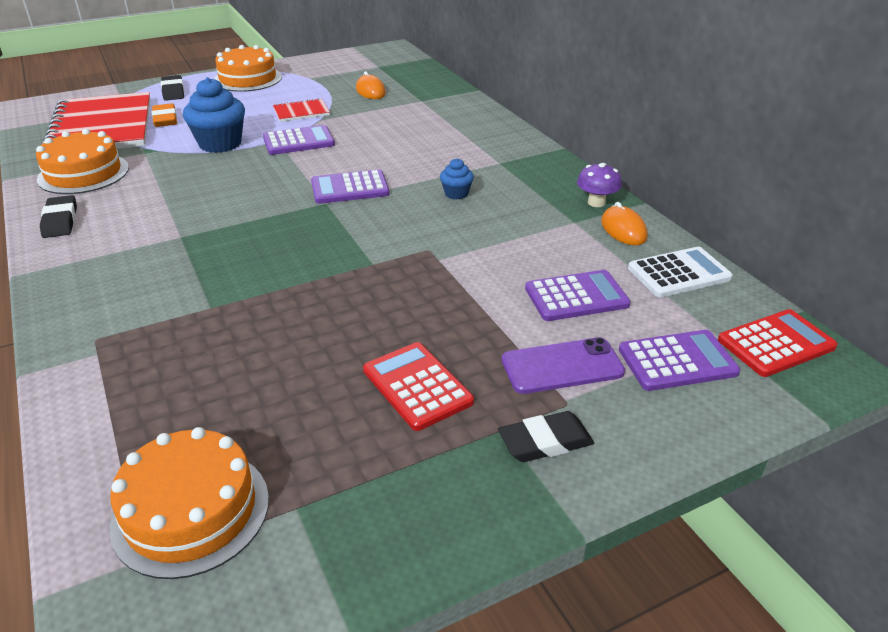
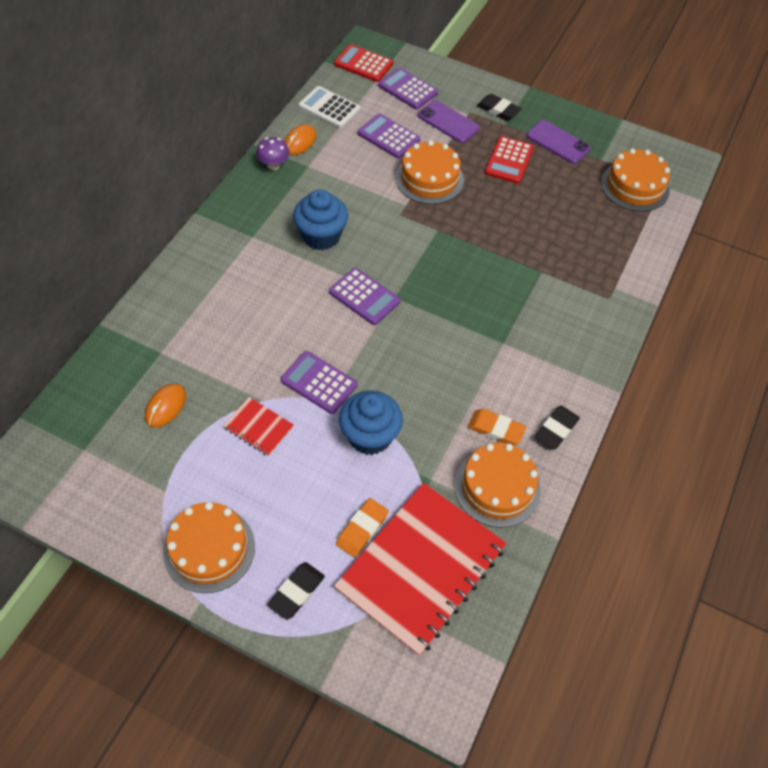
camera: 130 degrees left, 20 degrees up
blue cupcake [440,158,474,200] -> blue cupcake [293,189,348,250], size x1.97
none -> orange cake [395,140,464,204]
none -> orange eraser [468,409,526,445]
none -> purple phone [526,120,591,164]

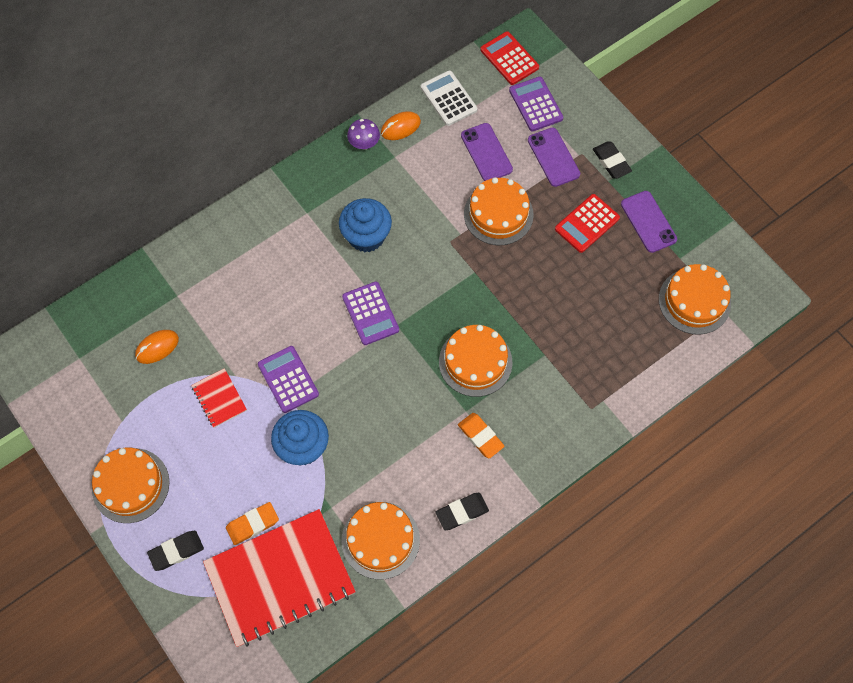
camera: 30 degrees right, 10 degrees up
purple calculator [358,113,420,159] -> purple phone [461,123,513,181]
orange eraser [468,409,526,445] -> orange eraser moved to [458,413,505,458]
none -> orange cake [439,325,512,397]

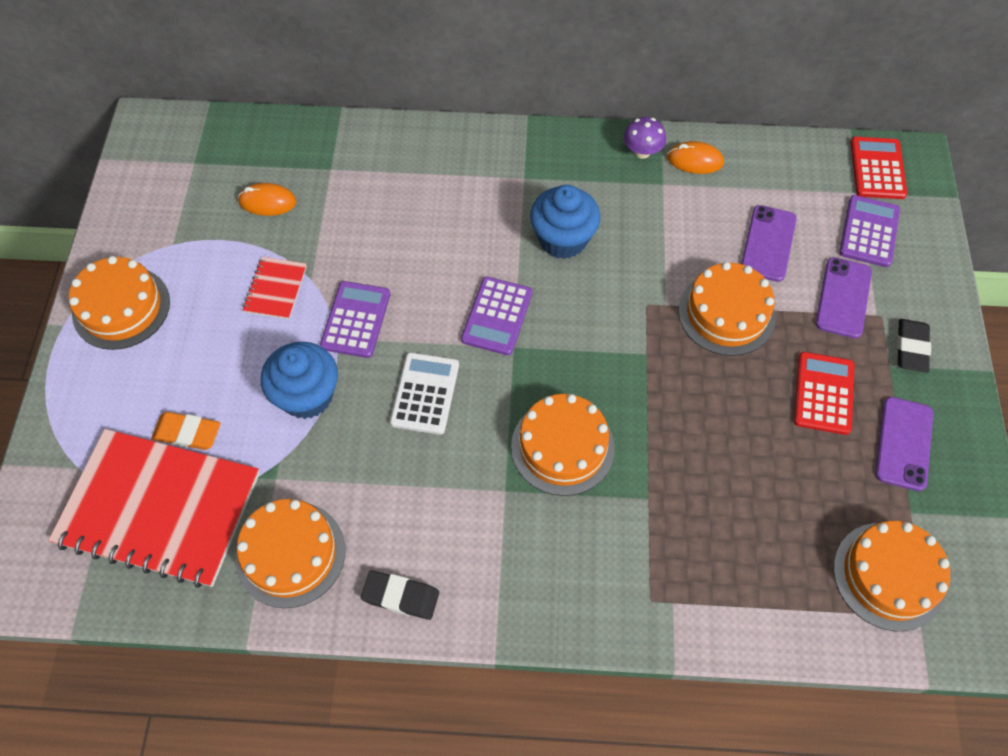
camera: 40 degrees right, 5 degrees down
black eraser [147,531,204,571] -> none
white calculator [421,71,477,126] -> white calculator moved to [390,352,459,435]
orange eraser [458,413,505,458] -> none
red calculator [555,194,620,253] -> red calculator turned 105 degrees clockwise [794,352,854,435]

